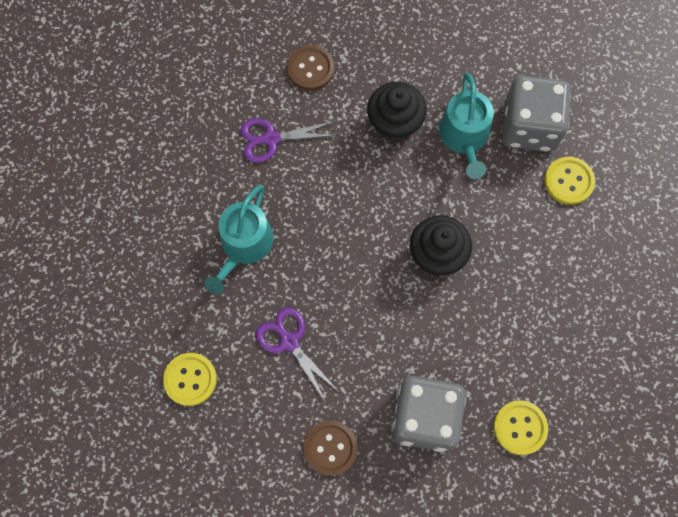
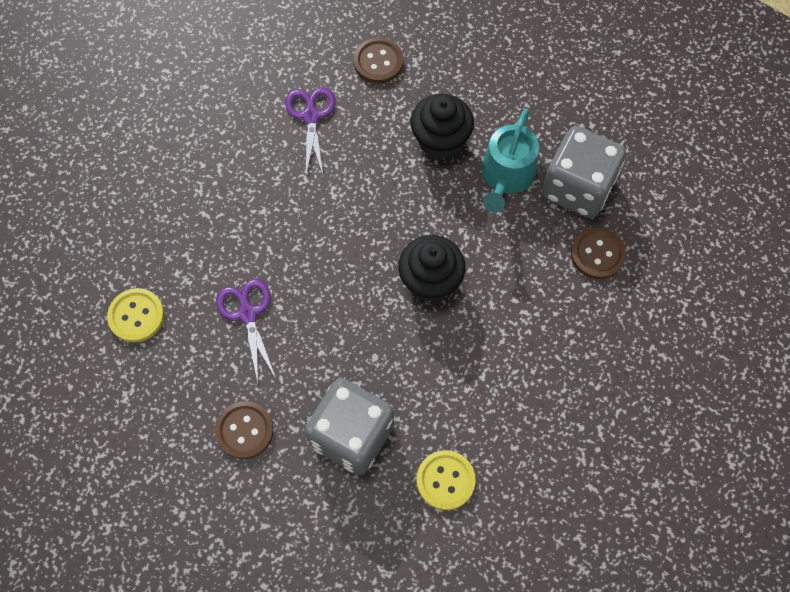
camera: 20 degrees right, 5 degrees down
turquoise watering can [204,184,274,294] -> none
purple scissors [240,118,338,163] -> purple scissors turned 75 degrees clockwise [285,87,336,175]
yellow button [544,157,595,205] -> brown button [571,227,626,279]

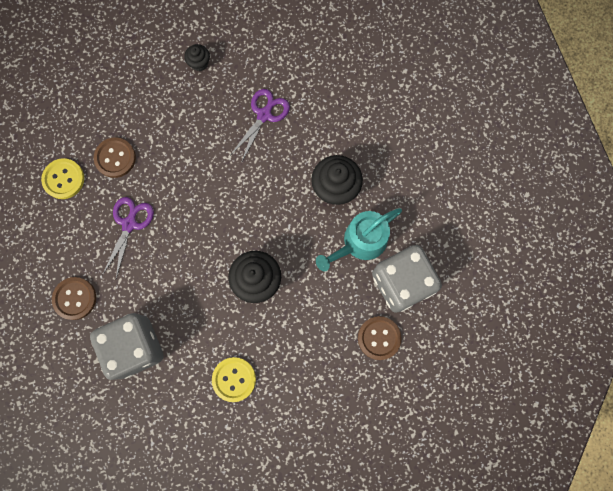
camera: 35 degrees right, 10 degrees up
brown button [354,38,403,84] -> brown button moved to [94,137,136,178]
yellow button [416,450,476,510] -> yellow button moved to [212,357,256,402]
none -> black cupcake [184,44,210,71]

